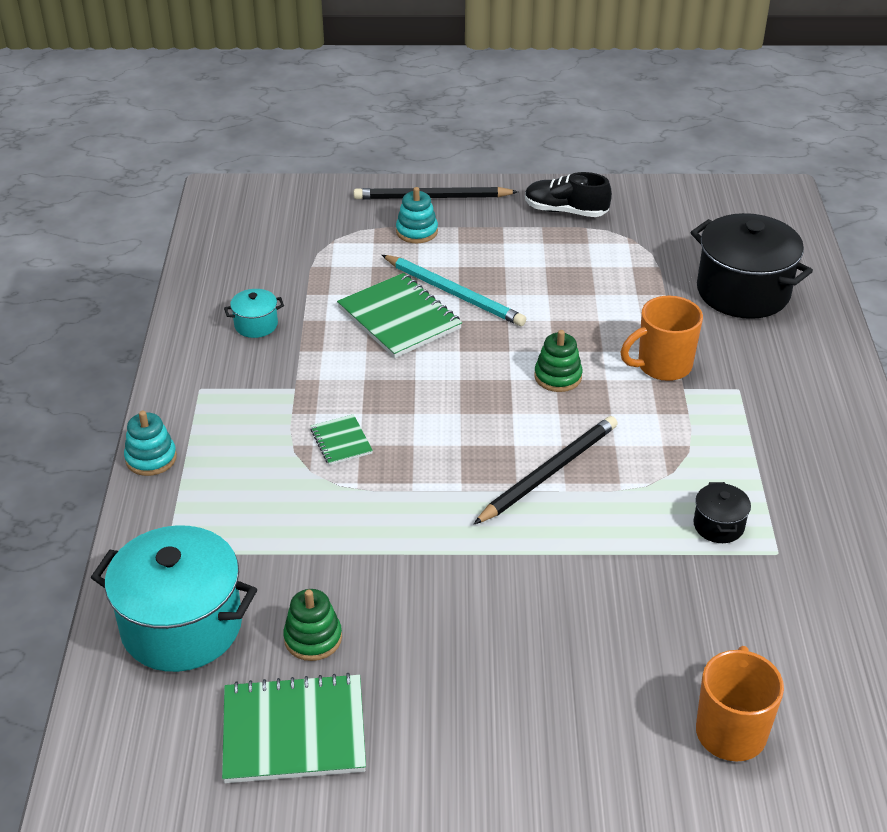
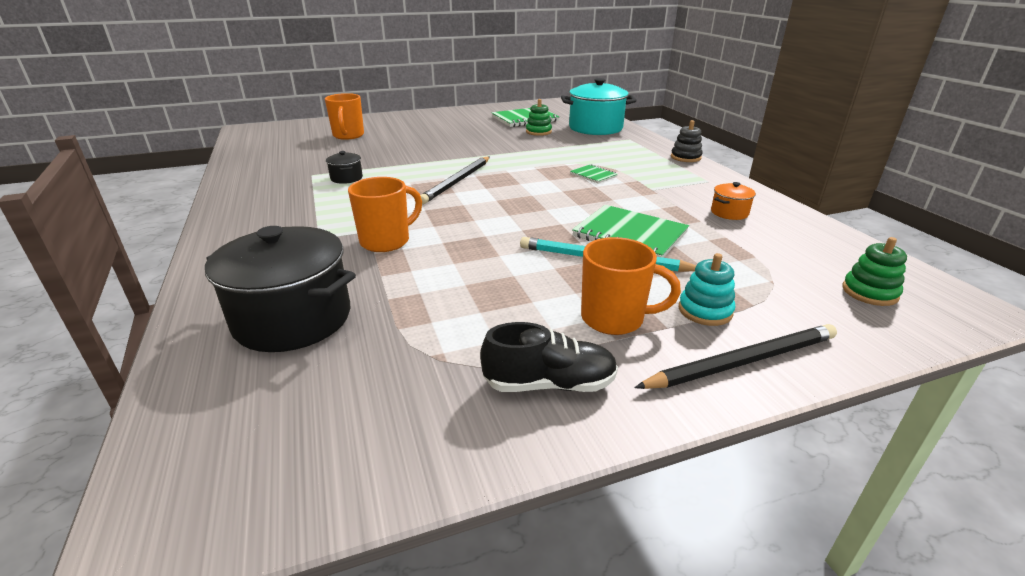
camera: 160 degrees right, 10 degrees down
turquoise stacking toy [124,411,177,476] -> black stacking toy [671,120,703,162]
turquoise pot [224,289,284,338] -> orange pot [711,182,756,220]
green stacking toy [534,330,583,392] -> green stacking toy moved to [842,237,907,306]
none -> orange mug [581,237,681,335]

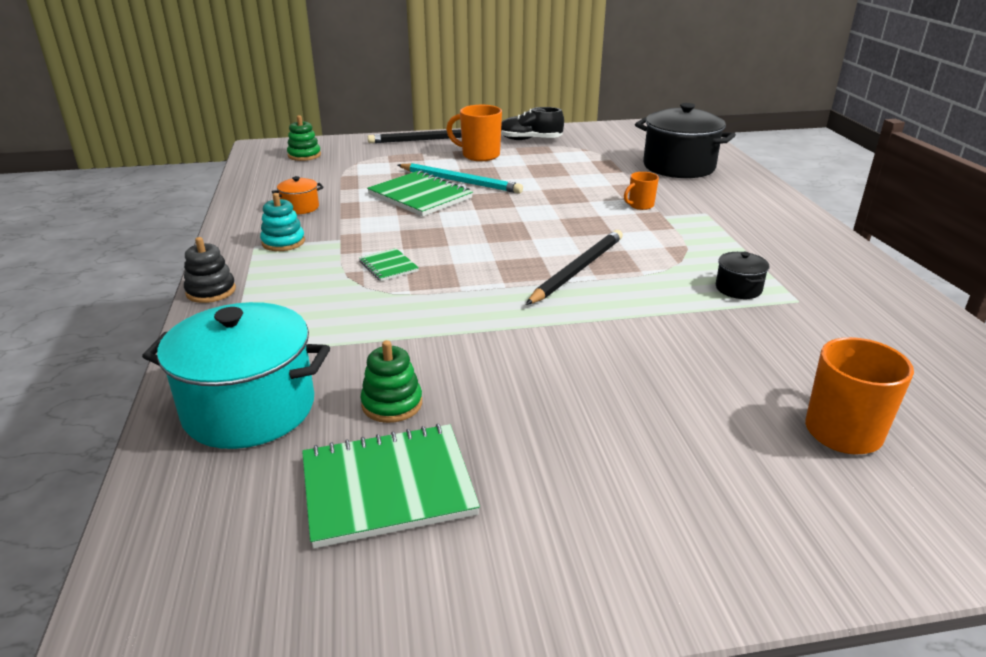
camera: 170 degrees left, 0 degrees up
orange mug [348,177,422,252] -> orange mug [624,172,659,210], size x0.57
turquoise stacking toy [679,253,735,326] -> turquoise stacking toy moved to [260,193,305,251]

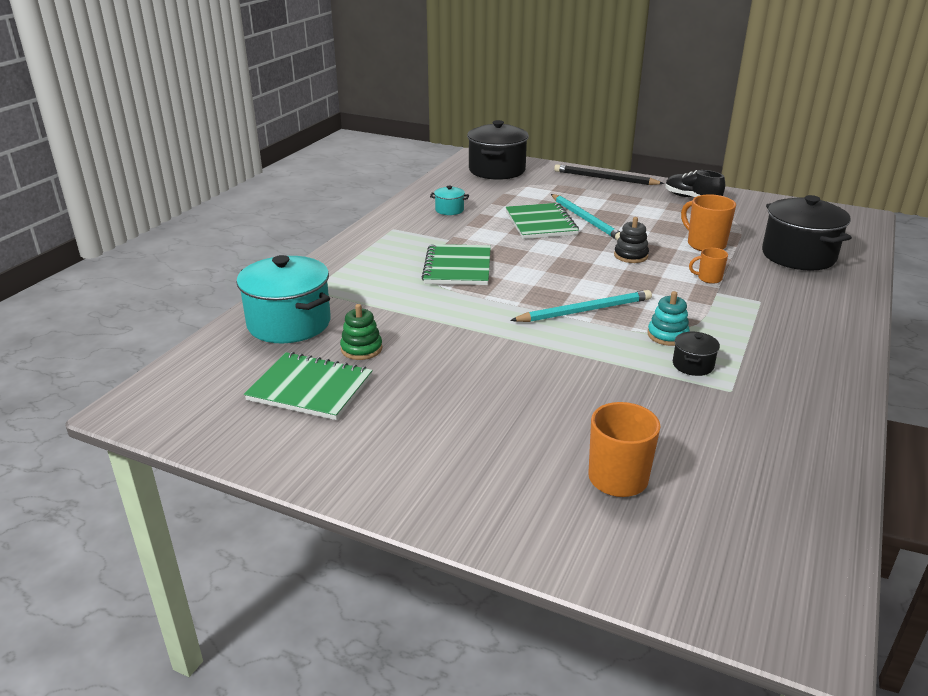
camera: 35 degrees right, 0 degrees up
black stacking toy [184,237,236,303] -> black stacking toy moved to [614,217,649,263]
turquoise stacking toy [260,193,305,251] -> turquoise stacking toy moved to [647,291,690,346]
orange pot [272,176,324,214] -> turquoise pot [430,186,469,215]
green stacking toy [287,115,321,161] -> black pot [467,120,529,180]
green notebook [359,248,419,281] -> green notebook [421,244,491,285], size x1.96
orange mug [446,105,502,161] -> orange mug moved to [681,194,736,251]
black pencil [526,230,623,305] -> turquoise pencil [510,290,652,322]

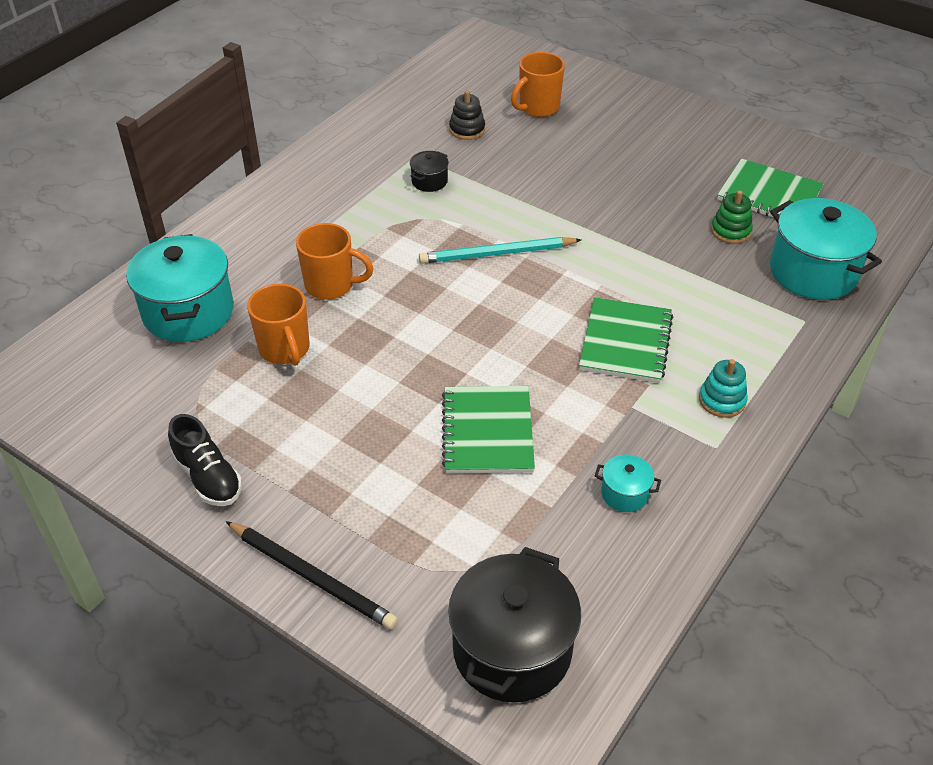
camera: 170 degrees left, 15 degrees up
turquoise pencil [551,194,621,240] -> none
black stacking toy [614,217,649,263] -> black stacking toy moved to [449,90,485,140]
turquoise stacking toy [647,291,690,346] -> turquoise stacking toy moved to [699,359,748,418]
orange mug [689,248,728,284] -> orange mug [296,223,373,300], size x1.75
black pot [762,195,852,271] -> turquoise pot [126,234,234,342]

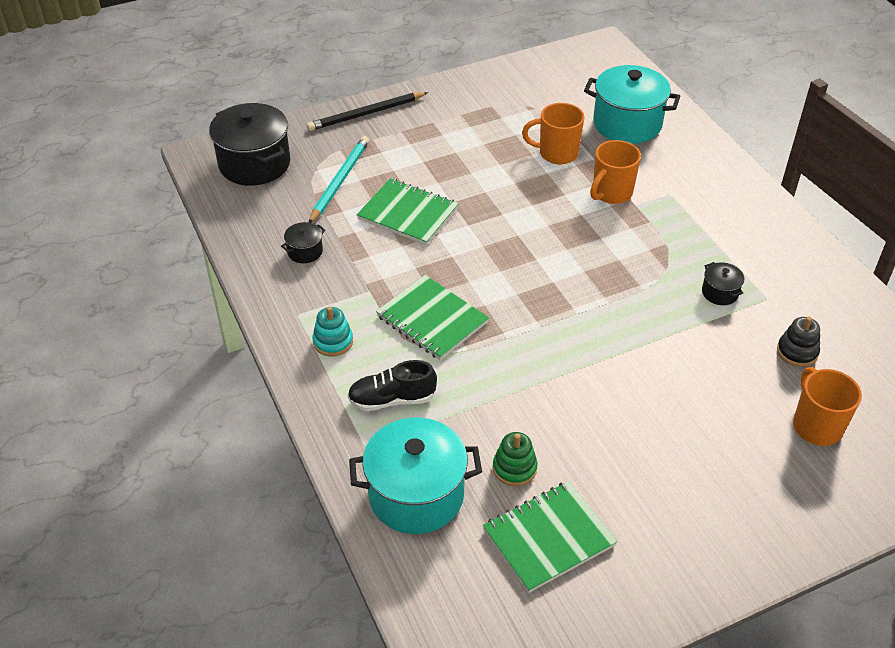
camera: 120 degrees right, 0 degrees up
black shoe [168,414,242,506] -> black shoe moved to [347,360,437,411]
turquoise pencil [419,237,581,264] -> turquoise pencil moved to [309,136,369,223]
turquoise pot [595,455,661,512] -> black pot [281,222,325,263]

